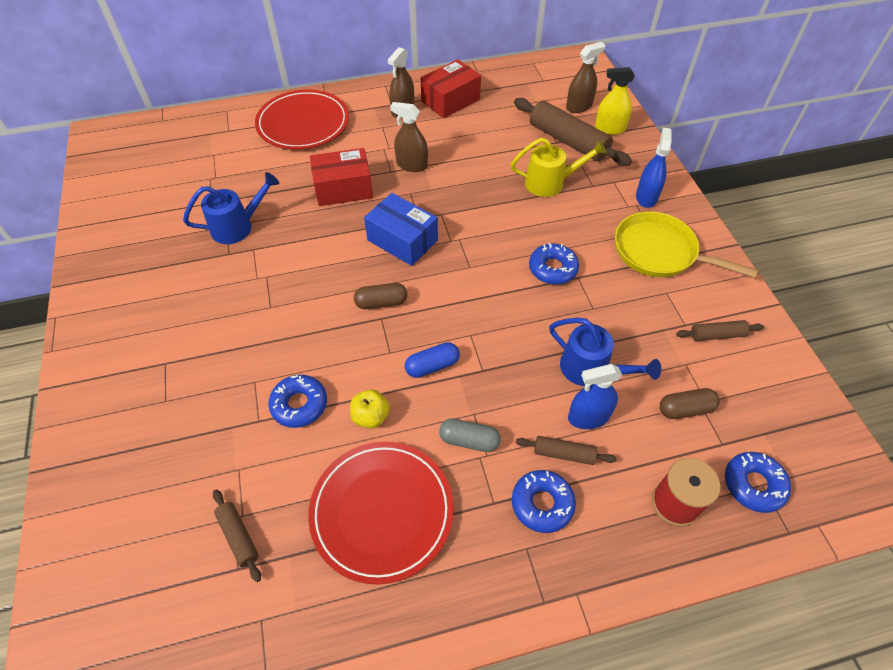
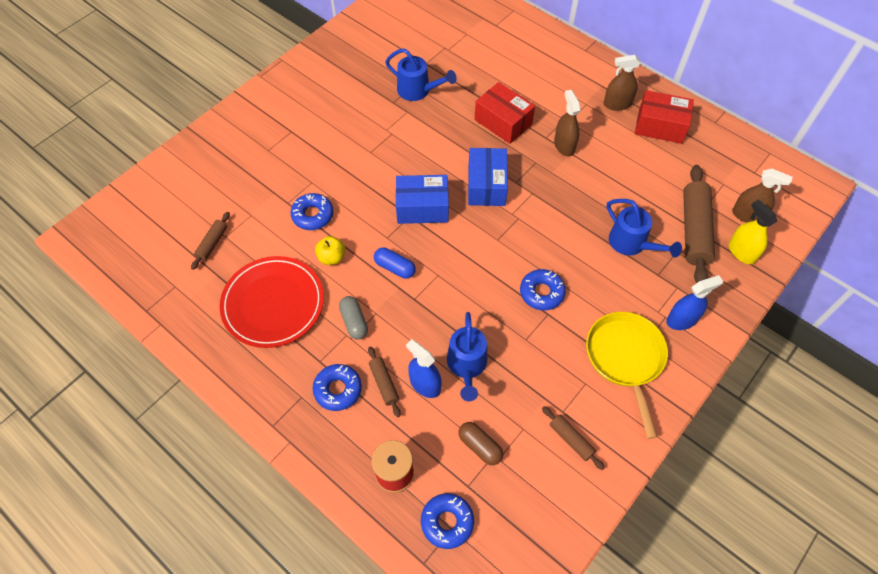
camera: 55 degrees right, 5 degrees up
red plate [255,90,349,149] -> none
brown capsule [354,283,407,309] -> blue box [396,175,449,224]
yellow watering can [511,138,607,197] -> blue watering can [607,199,682,258]

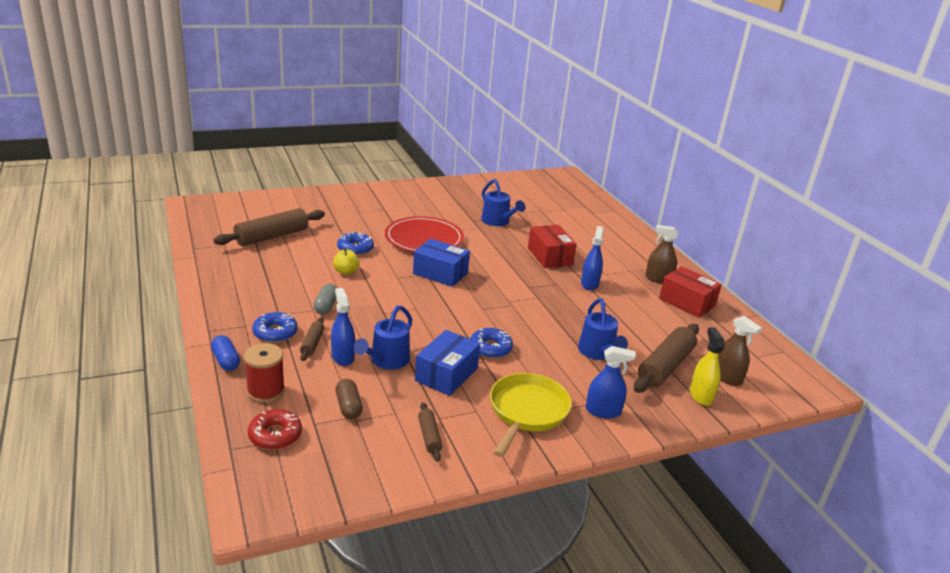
camera: 25 degrees right, 30 degrees down
brown rolling pin [191,212,230,270] -> brown rolling pin [213,208,325,246], size x2.01
red plate [220,256,324,348] -> red plate moved to [385,216,464,252]
blue capsule [374,247,416,279] -> blue capsule moved to [211,335,240,371]
blue donut [421,493,474,549] -> red donut [248,409,302,450]
blue box [468,148,508,206] -> blue box moved to [415,330,480,396]
brown spray bottle [554,90,581,156] -> blue spray bottle [581,226,604,290]

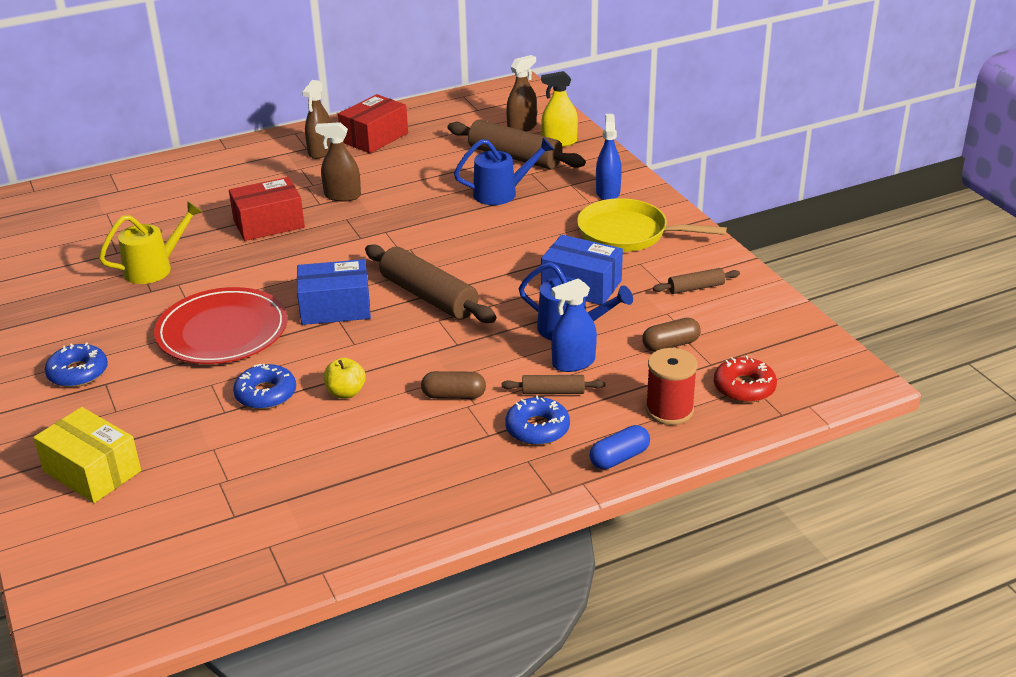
camera: 90 degrees left, 5 degrees up
brown rolling pin [213,208,325,246] -> brown rolling pin moved to [365,244,496,323]
grey capsule [313,284,337,314] -> brown capsule [421,371,486,399]
blue box [413,239,470,287] -> blue box turned 60 degrees clockwise [297,259,371,325]
blue donut [470,328,513,359] -> blue donut moved to [45,343,108,387]
blue watering can [481,179,526,226] -> yellow watering can [99,201,202,284]
blue spray bottle [581,226,604,290] -> brown spray bottle [315,122,361,202]
none -> yellow box [33,407,141,503]

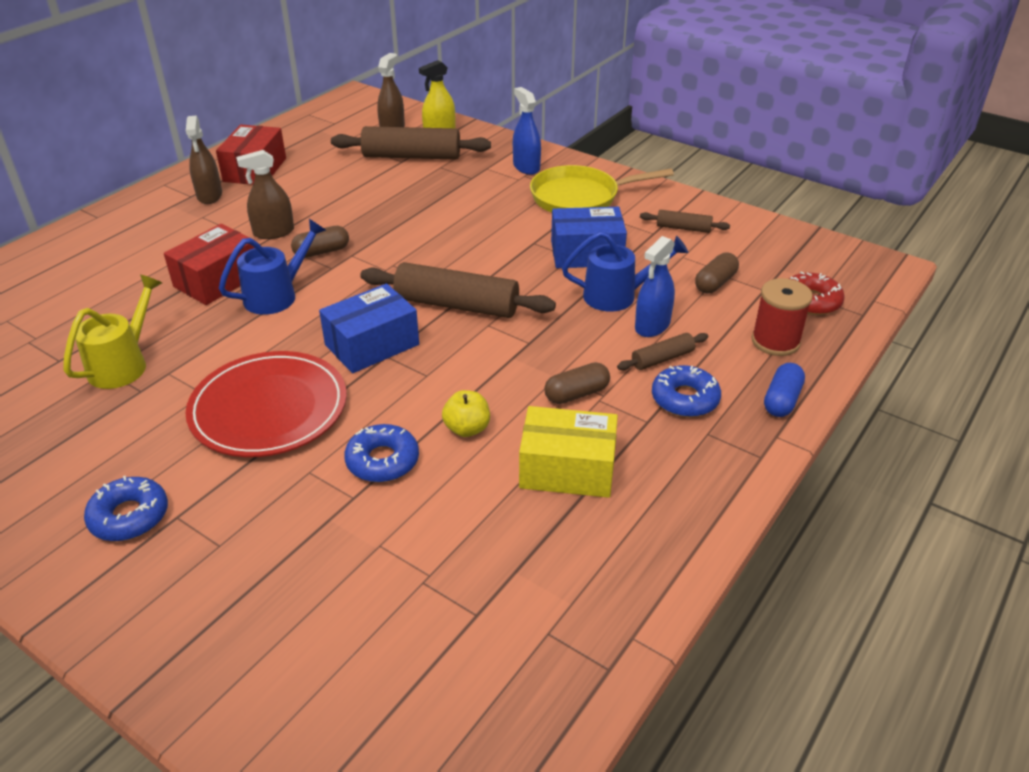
camera: 30 degrees left, 5 degrees up
yellow box [33,407,141,503] -> yellow box moved to [519,406,618,498]
blue watering can [454,137,554,205] -> blue watering can moved to [219,219,326,315]
brown rolling pin [653,268,740,294] -> brown rolling pin turned 60 degrees clockwise [640,210,730,233]
none -> brown capsule [291,226,349,258]

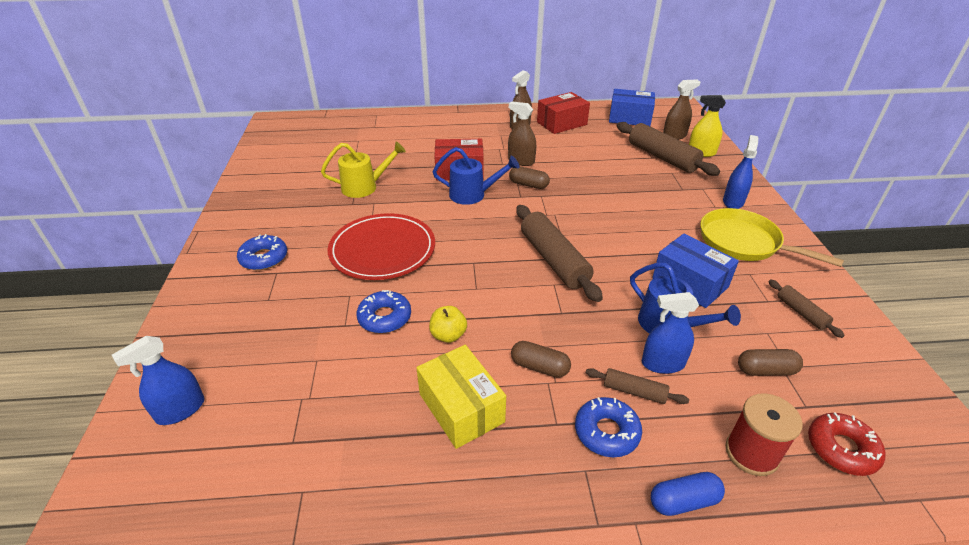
camera: 50 degrees right, 0 degrees up
blue box [319,283,419,373] -> blue box moved to [609,89,655,126]
none -> blue spray bottle [112,336,205,425]

